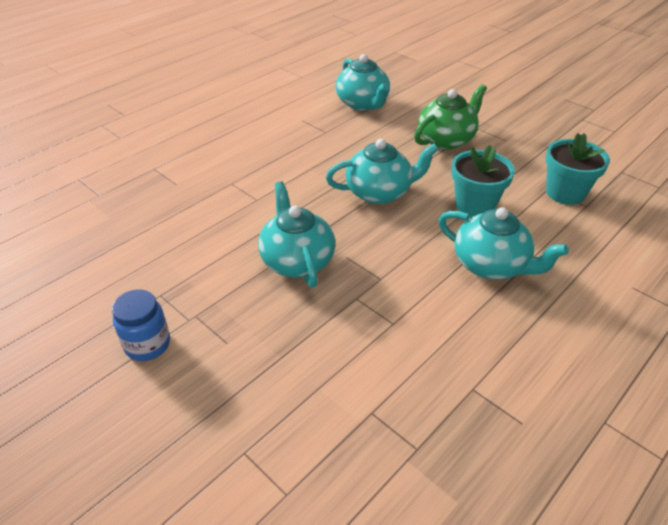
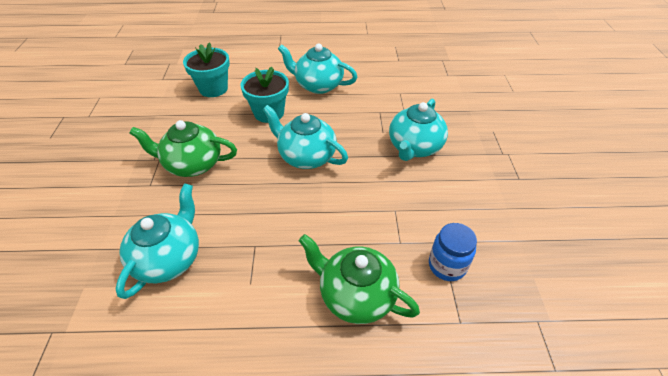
camera: 135 degrees left, 5 degrees up
blue jar [112,289,170,361] -> blue jar moved to [429,223,477,281]
turquoise teapot [439,207,569,280] -> turquoise teapot turned 60 degrees counterclockwise [278,44,357,94]
none -> green teapot [299,234,420,324]

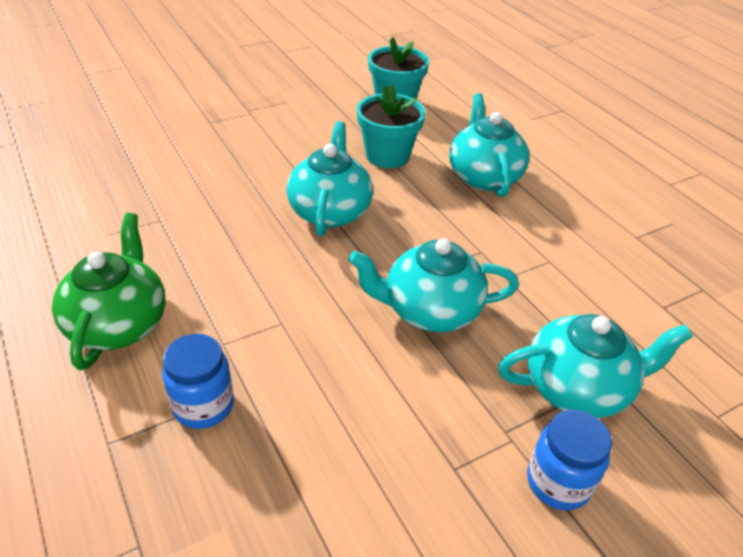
camera: 60 degrees right, 5 degrees down
turquoise teapot [116,183,199,299] -> turquoise teapot moved to [498,314,693,418]
green teapot [129,120,237,177] -> none
none -> blue jar [527,410,612,511]

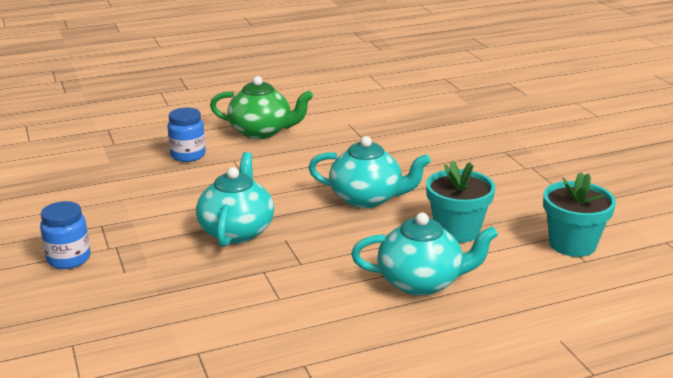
camera: 100 degrees right, 15 degrees down
turquoise teapot [498,314,693,418] -> none

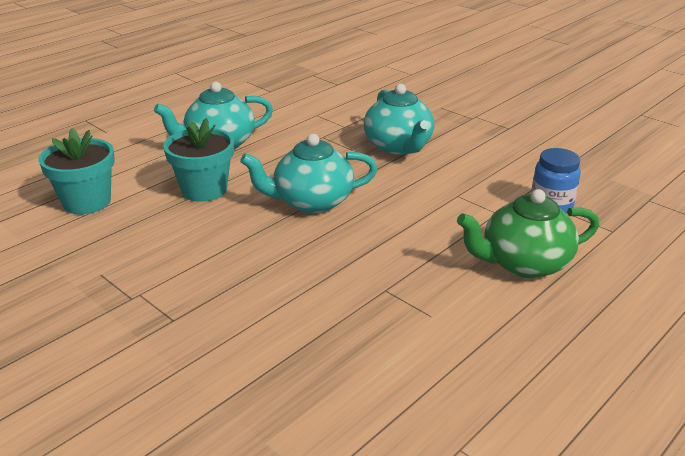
camera: 155 degrees right, 5 degrees up
blue jar [40,201,90,269] -> none

